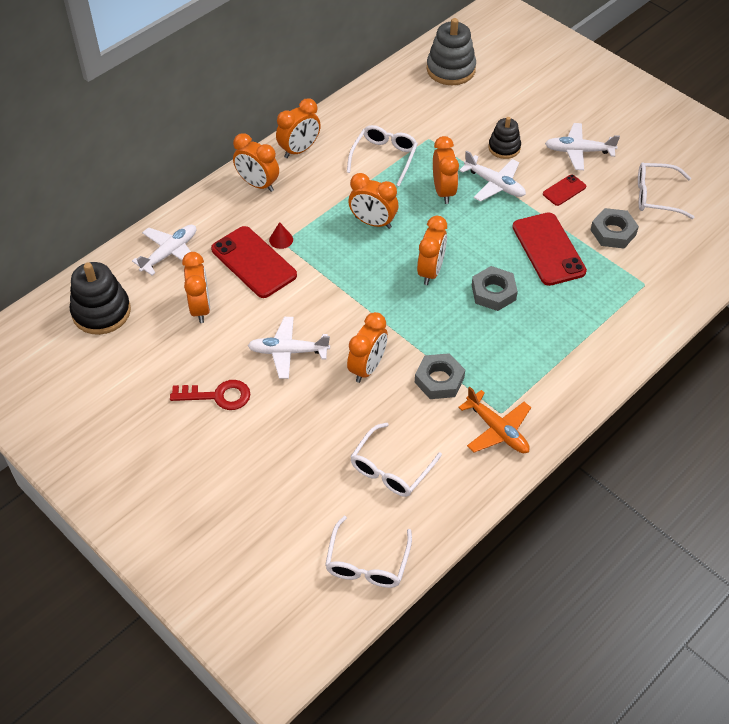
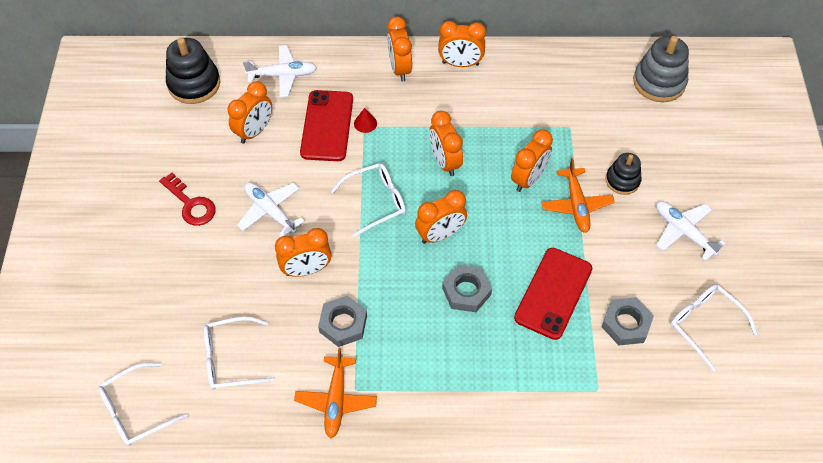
camera: 45 degrees right, 5 degrees up
white glasses [347,125,418,186] -> white glasses moved to [331,163,406,237]
white plane [459,150,526,202] -> orange plane [541,158,615,233]
red phone [543,175,586,206] -> none

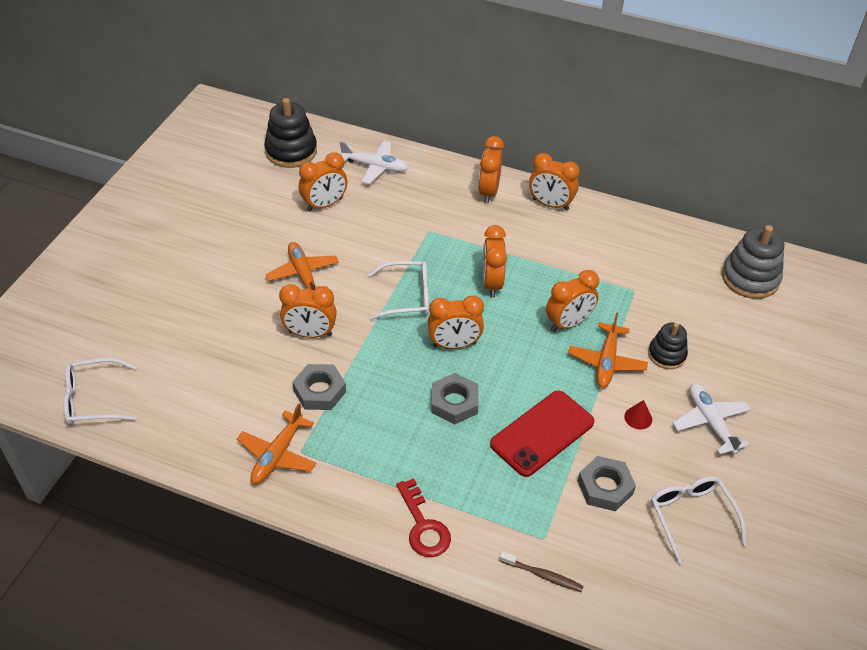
camera: 20 degrees right, 10 degrees down
red key [159,172,216,226] -> red key moved to [396,478,451,557]
white glasses [204,317,276,390] -> none
white plane [237,182,304,237] -> orange plane [265,242,339,290]
red phone [300,90,353,161] -> none
red cone [354,108,377,133] -> red cone moved to [624,400,652,429]
none -> brown toothbrush [500,551,584,592]

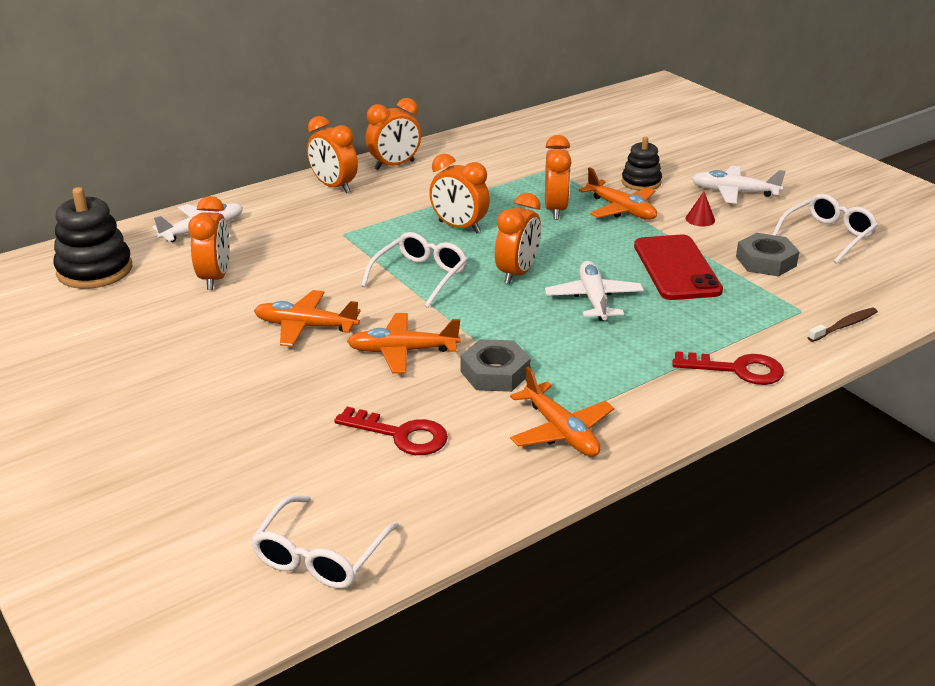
camera: 55 degrees left, 15 degrees down
orange clock [279,284,337,338] -> orange plane [347,313,460,374]
grey nut [432,373,479,424] -> white plane [545,261,644,321]
white glasses [651,476,747,565] -> white glasses turned 120 degrees clockwise [772,194,878,264]
grey stacking toy [722,225,784,299] -> none
none -> red key [334,407,448,455]

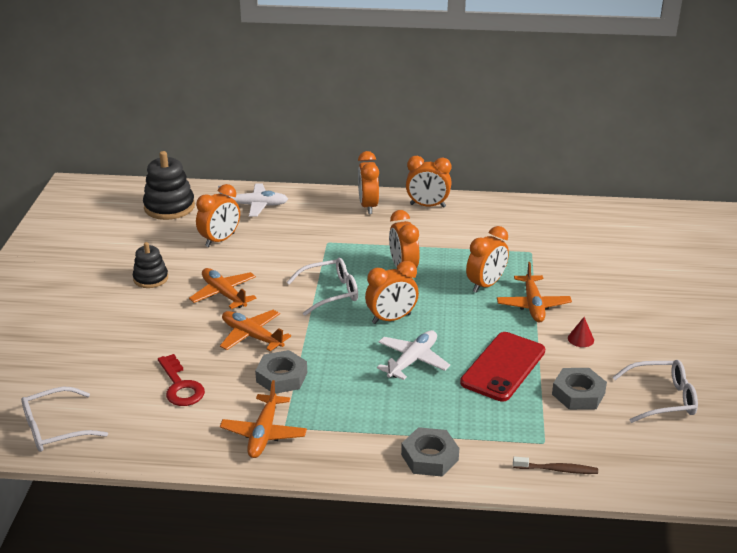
camera: 40 degrees right, 0 degrees up
black stacking toy [621,137,662,191] -> black stacking toy moved to [133,242,168,288]
red key [672,351,784,385] -> grey nut [401,427,459,476]
white plane [691,166,786,204] -> none

